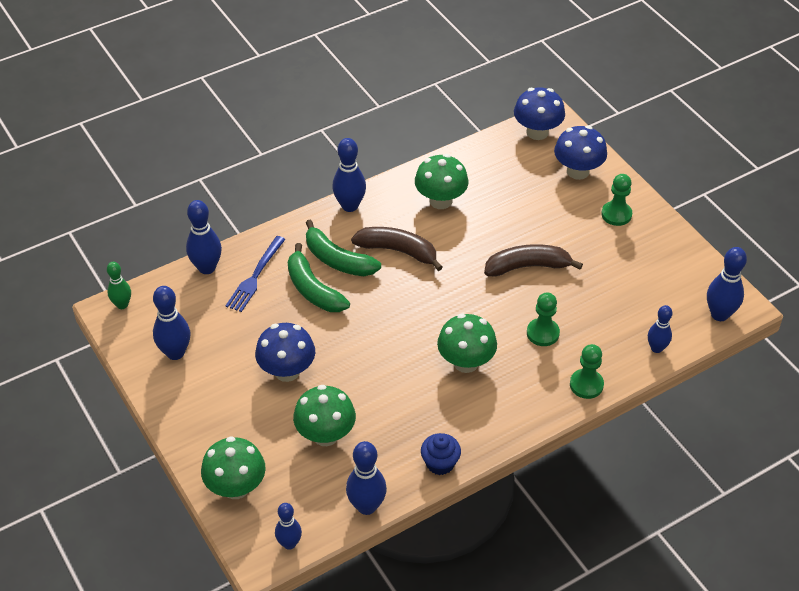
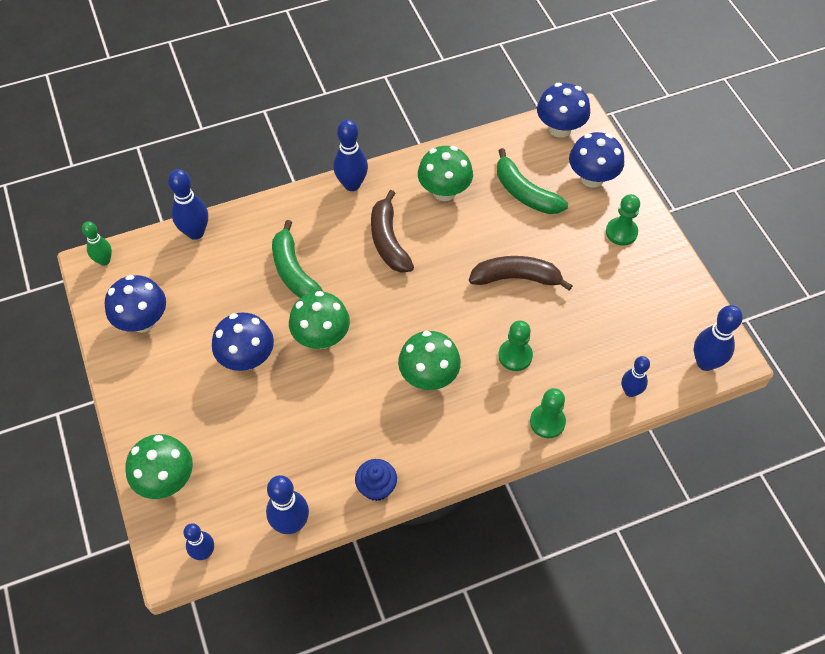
camera: 10 degrees right, 10 degrees up
blue bowling pin [153,286,190,360] -> blue mushroom [105,275,166,333]
blue fork [225,236,286,312] -> none
green mushroom [293,385,356,446] -> green mushroom moved to [289,291,350,349]
green banana [306,219,381,276] -> green banana moved to [497,148,568,214]
brown banana [351,227,443,271] -> brown banana turned 135 degrees counterclockwise [371,190,414,273]

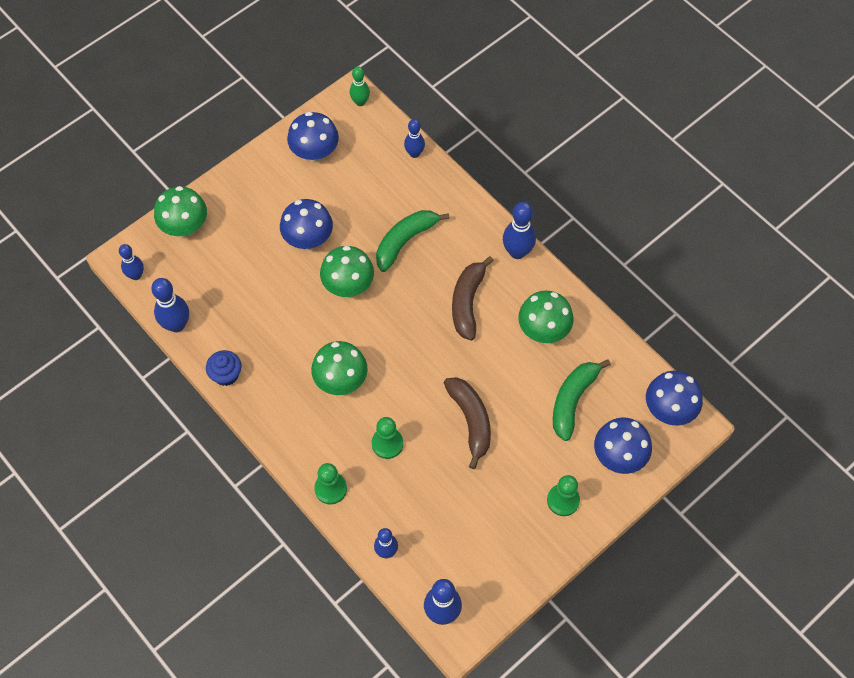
camera: 70 degrees right, 5 degrees up
blue bowling pin [168,169,208,240] -> blue bowling pin [404,119,425,158], size x0.65
brown banana [371,190,414,273] -> brown banana turned 45 degrees counterclockwise [452,256,494,340]

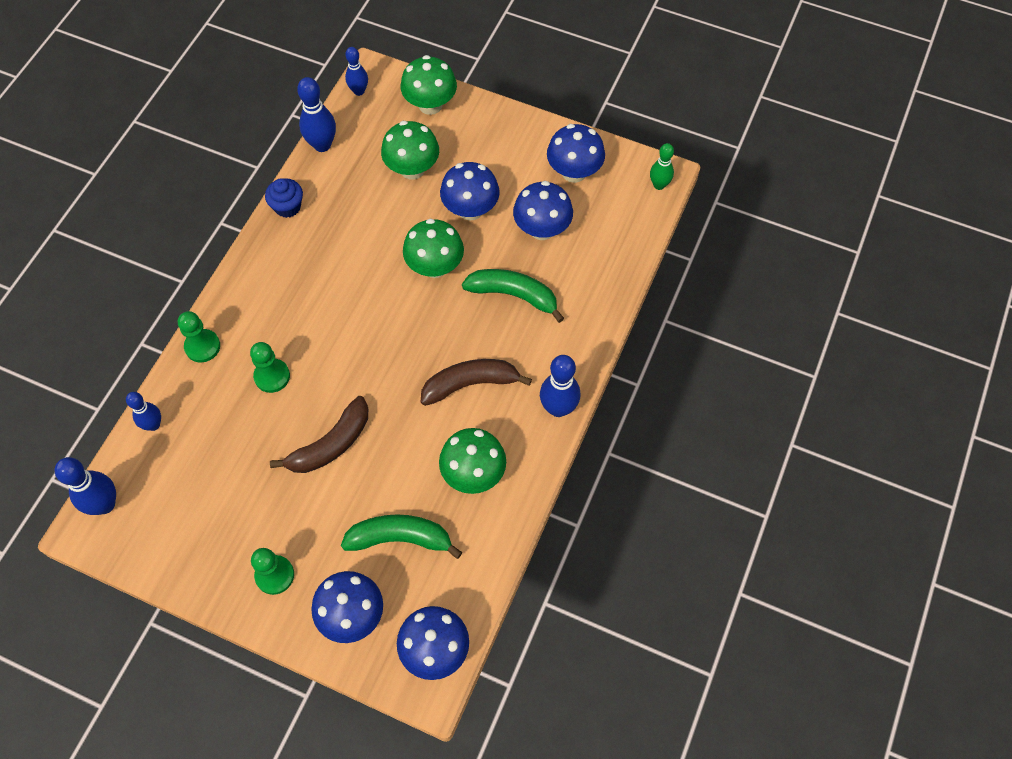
camera: 65 degrees right, 0 degrees up
green mushroom [311,341,368,395] -> green mushroom moved to [381,121,439,180]
blue bowling pin [404,119,425,158] -> none
none -> blue mushroom [513,181,573,240]

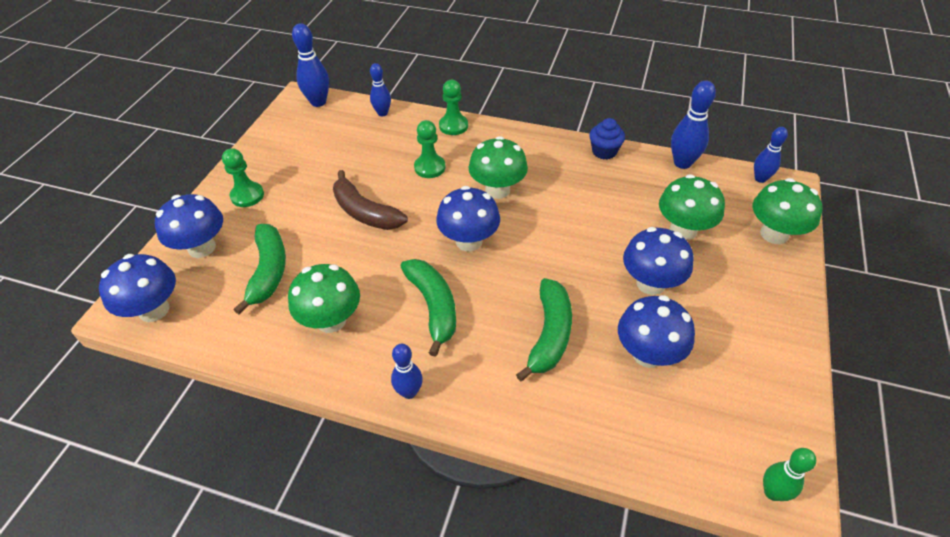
camera: 85 degrees right, 15 degrees down
green mushroom [403,219,464,278] -> green mushroom moved to [469,136,528,199]
brown banana [421,359,532,406] -> green banana [400,259,456,357]
blue bowling pin [540,355,580,417] -> blue bowling pin [391,344,423,399], size x0.65
blue mushroom [547,124,605,183] -> blue mushroom moved to [436,186,500,252]

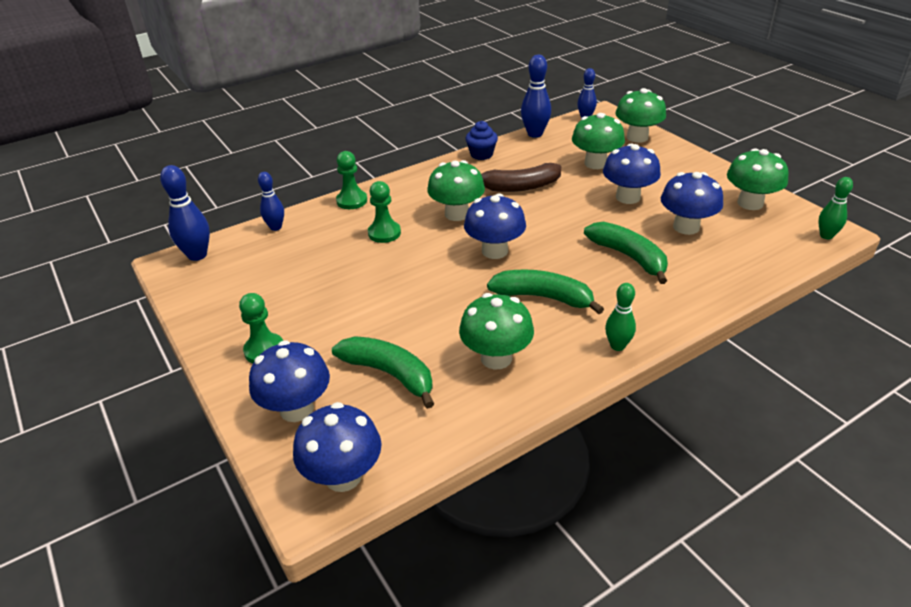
camera: 50 degrees left, 10 degrees down
brown banana [333,170,408,230] -> brown banana moved to [481,163,561,192]
blue bowling pin [391,344,423,399] -> green bowling pin [605,283,636,351]
none -> green mushroom [727,148,789,210]

